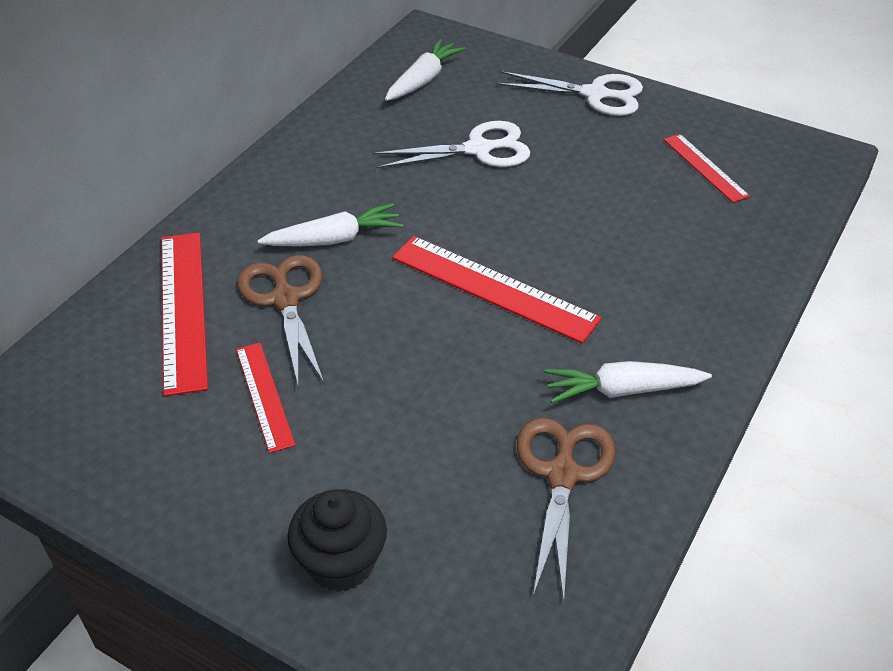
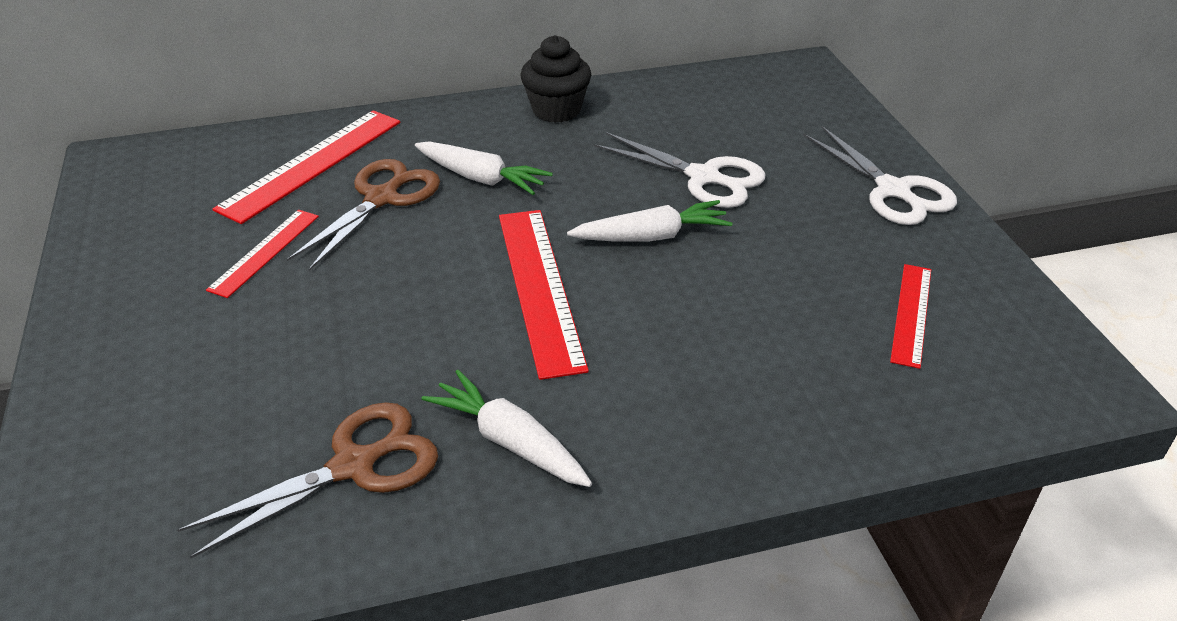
camera: 45 degrees right, 5 degrees down
black cupcake [288,489,387,592] -> black cupcake moved to [521,35,591,123]
white carrot [385,39,466,101] -> white carrot moved to [567,200,733,242]

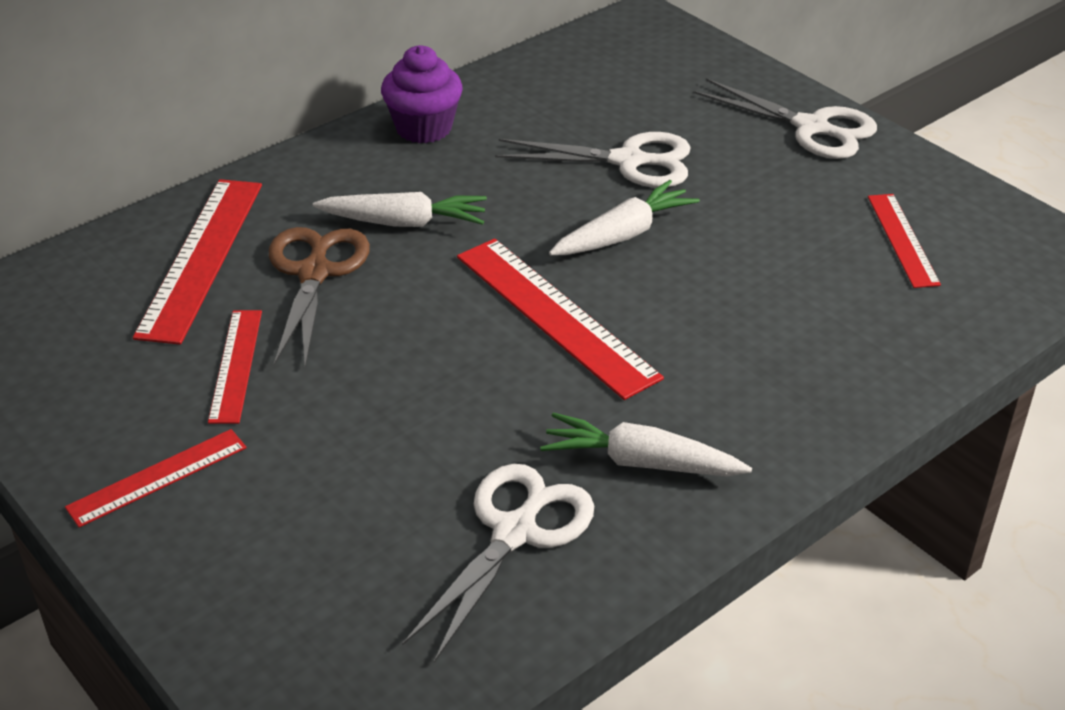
camera: 25 degrees left, 0 degrees up
brown scissors [177,402,438,558] -> white scissors [402,464,594,663]
black cupcake [521,35,591,123] -> purple cupcake [381,45,463,143]
none -> red ruler [65,429,247,527]

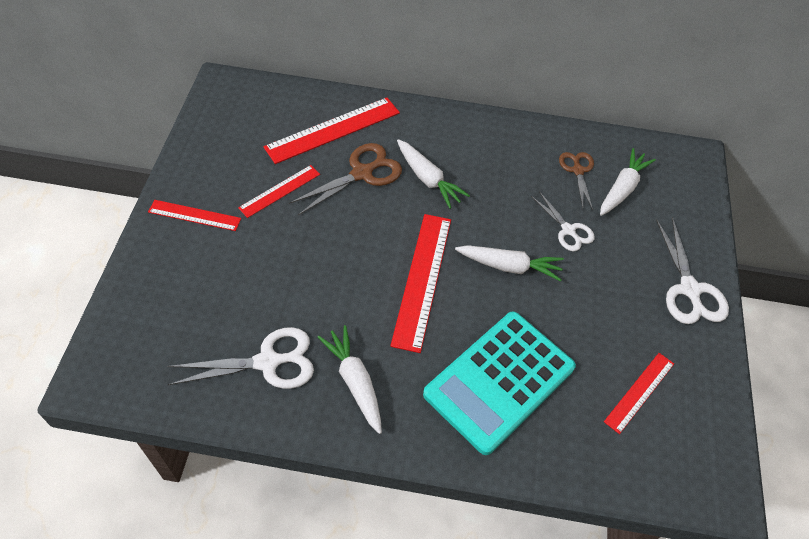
camera: 45 degrees right, 15 degrees up
purple cupcake [381,45,463,143] -> none
white scissors [495,132,691,188] -> white scissors [531,191,595,251], size x0.64
none -> turquoise calculator [423,312,576,455]
none -> brown scissors [559,152,594,210]
none -> white carrot [600,148,656,216]

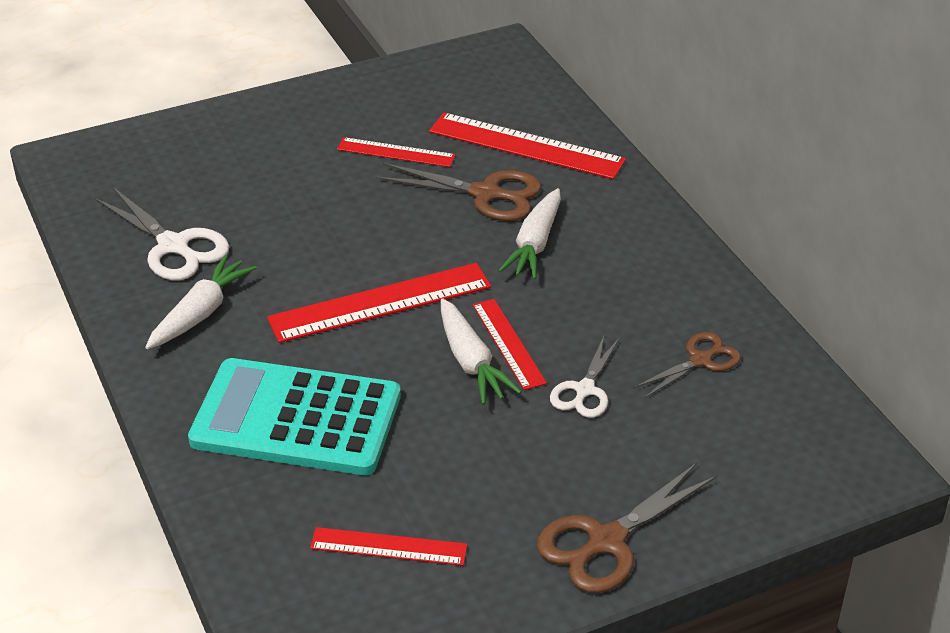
camera: 60 degrees right, 15 degrees down
red ruler [148,200,241,231] -> red ruler moved to [473,299,547,390]
white carrot [600,148,656,216] -> none
white scissors [656,217,729,324] -> brown scissors [537,463,717,593]

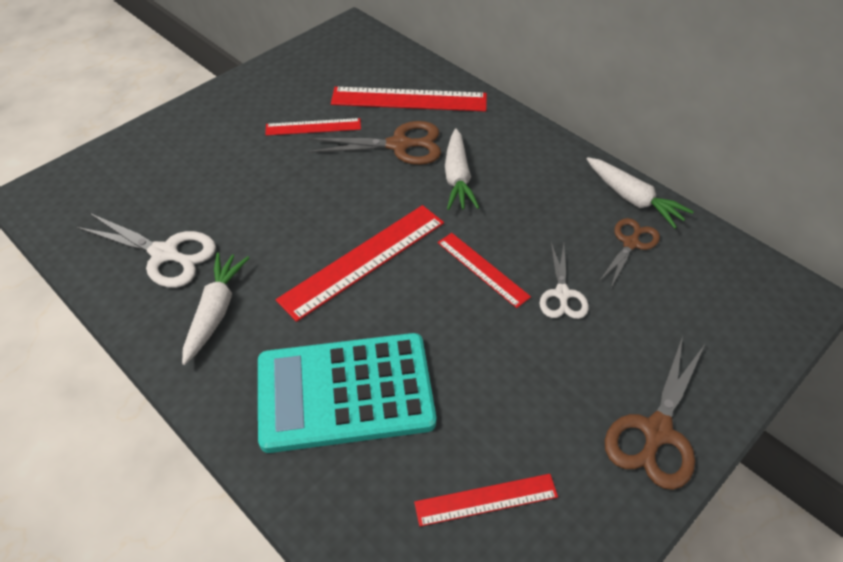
camera: 20 degrees left, 10 degrees up
white carrot [441,298,522,405] -> white carrot moved to [587,157,694,229]

